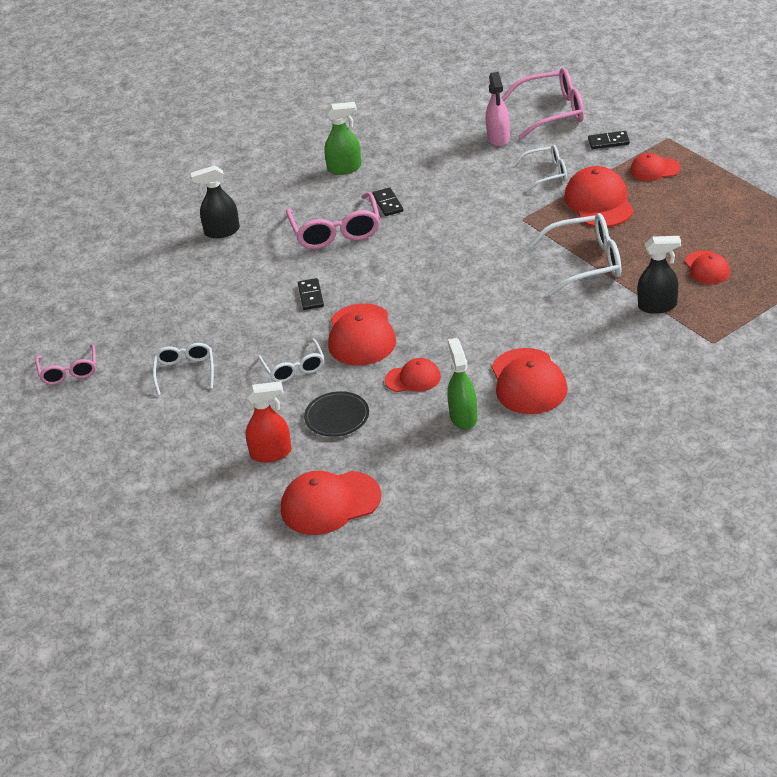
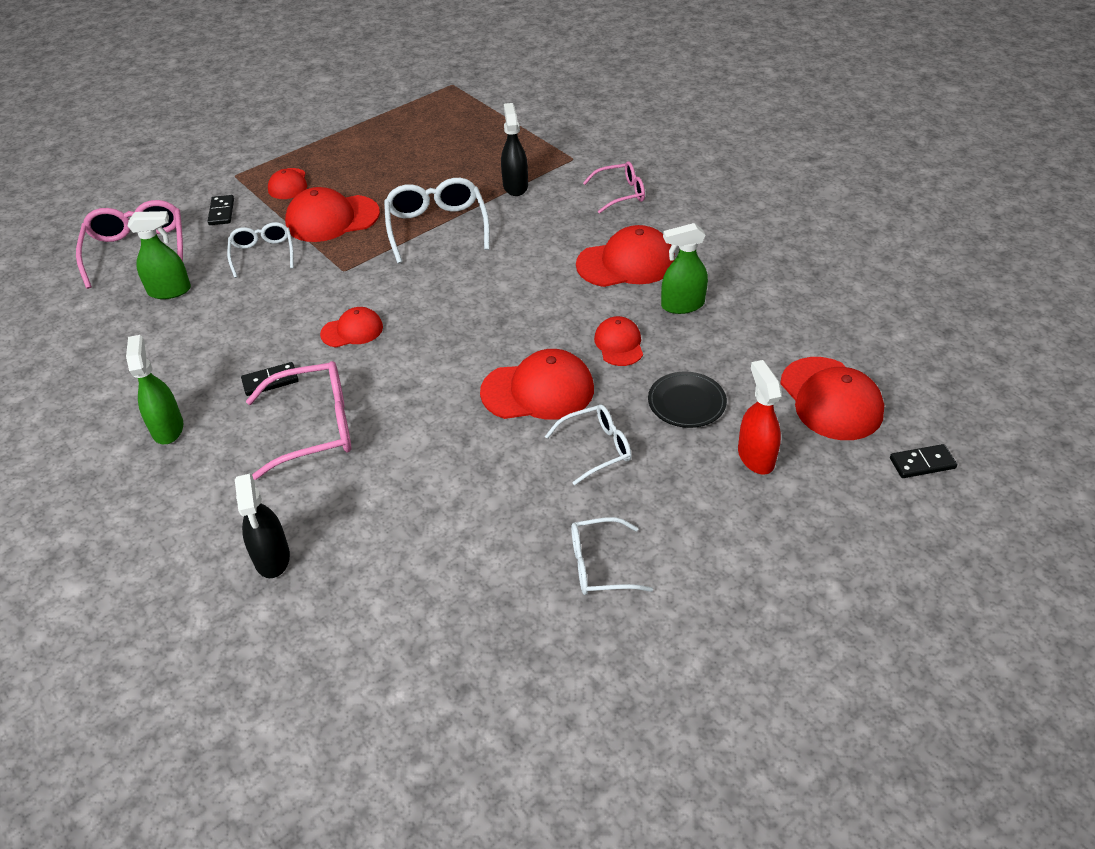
camera: 95 degrees left, 5 degrees up
pink glasses [35,344,96,385] -> pink glasses moved to [583,161,645,214]
black domino [298,278,324,310] -> black domino moved to [890,444,957,478]
pink spray bottle [486,72,510,146] -> green spray bottle [128,211,191,299]
red cap [685,250,730,284] -> red cap moved to [320,307,383,347]

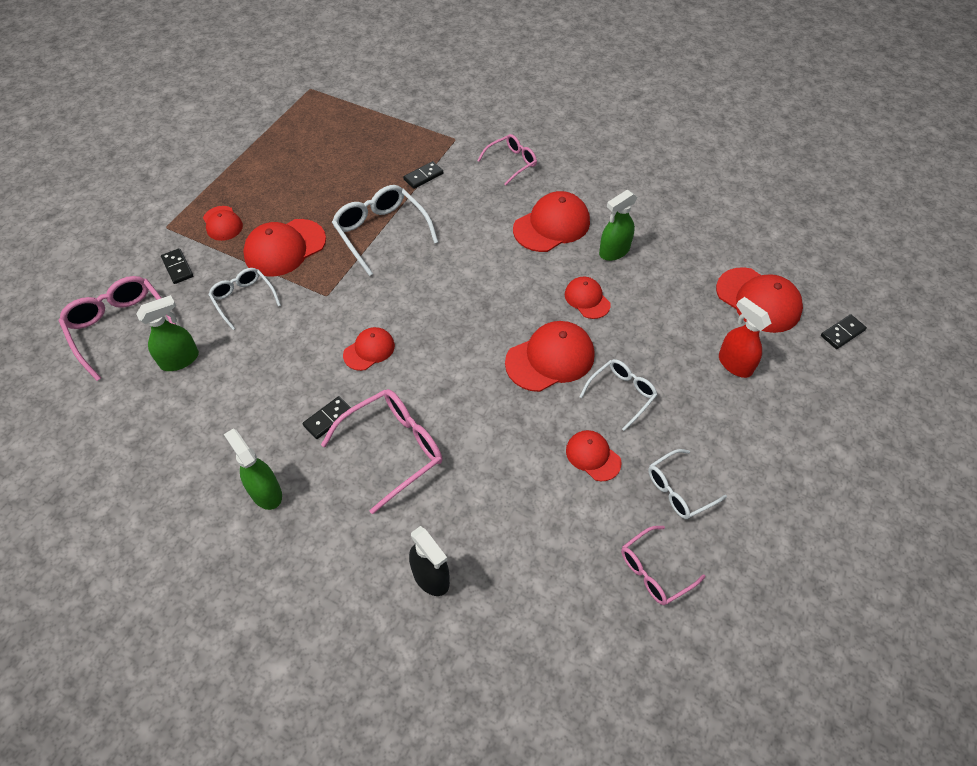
camera: 25 degrees left, 10 degrees up
black spray bottle [501,103,528,196] -> black domino [403,161,443,189]
black plate [648,372,727,428] -> none
none -> red cap [566,430,622,481]
none -> pink glasses [621,526,705,605]

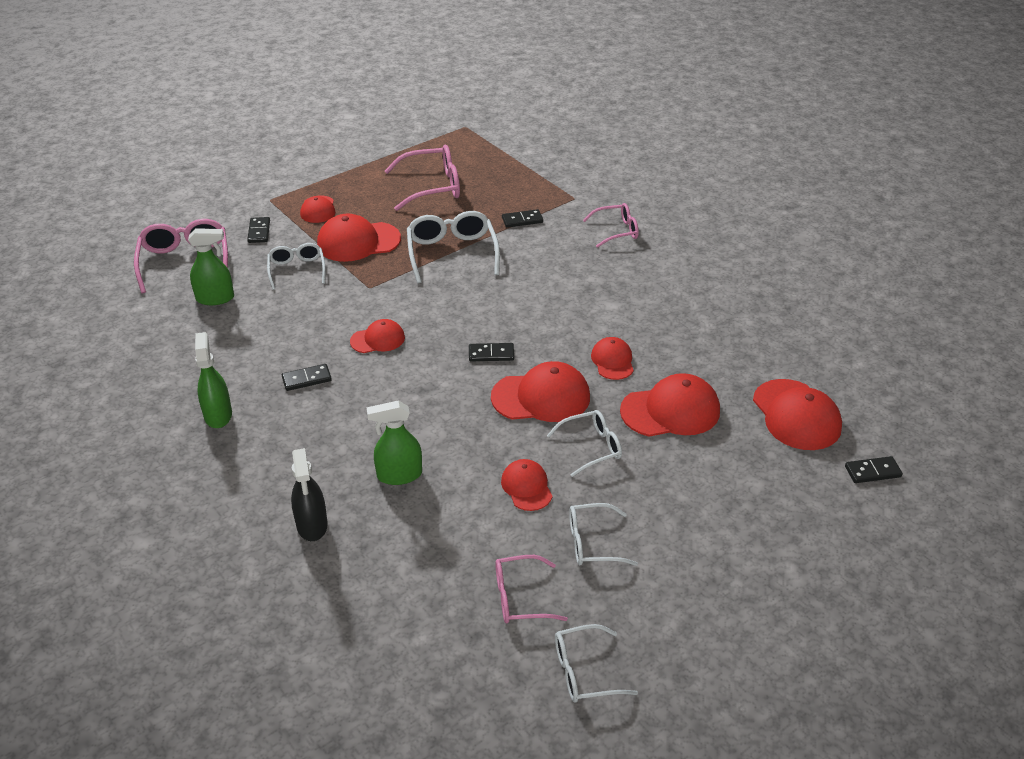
camera: 25 degrees right, 15 degrees down
pink glasses [321,389,443,514] -> pink glasses moved to [385,145,460,211]
red cap [513,191,590,252] -> red cap moved to [620,373,720,437]
green spray bottle [599,190,638,261] -> green spray bottle moved to [366,400,422,485]
red spray bottle [719,297,771,378] -> none
none -> black domino [469,343,514,361]
none -> white glasses [555,624,638,703]

